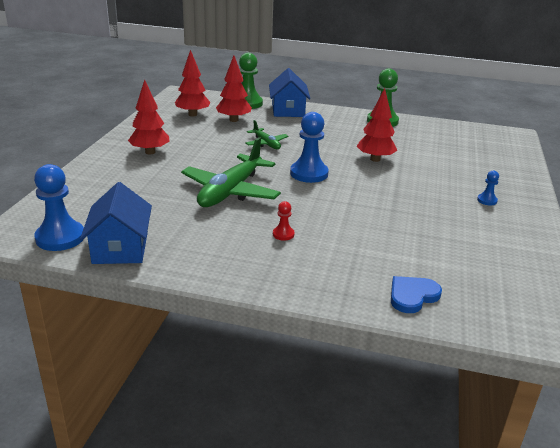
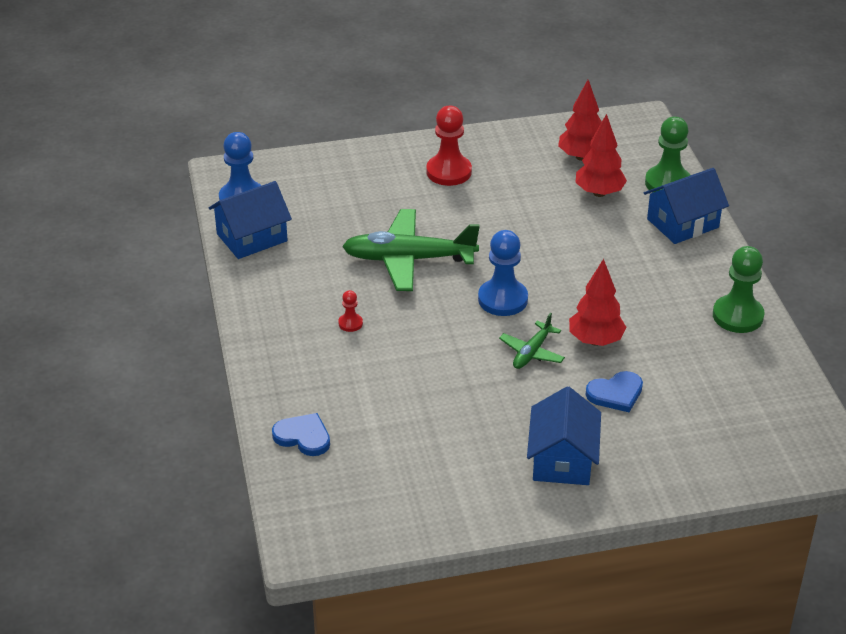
camera: 65 degrees right, 10 degrees up
red tree [128,80,170,154] -> red pawn [427,106,472,186]
green plane [246,120,288,149] -> green plane moved to [499,313,565,369]
blue pawn [477,170,499,205] -> blue house [527,386,601,485]
none -> blue heart [586,371,643,412]

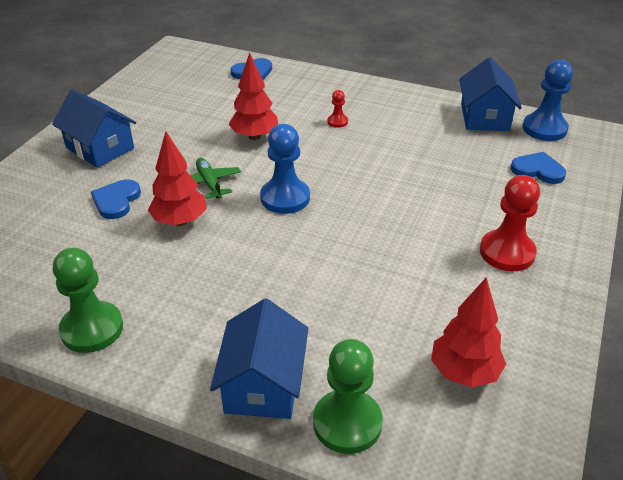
camera: 125 degrees right, 0 degrees up
green plane [342,209,480,291] -> none
red tree [575,114,627,197] -> red tree moved to [229,52,278,140]
none -> blue heart [511,152,566,184]

